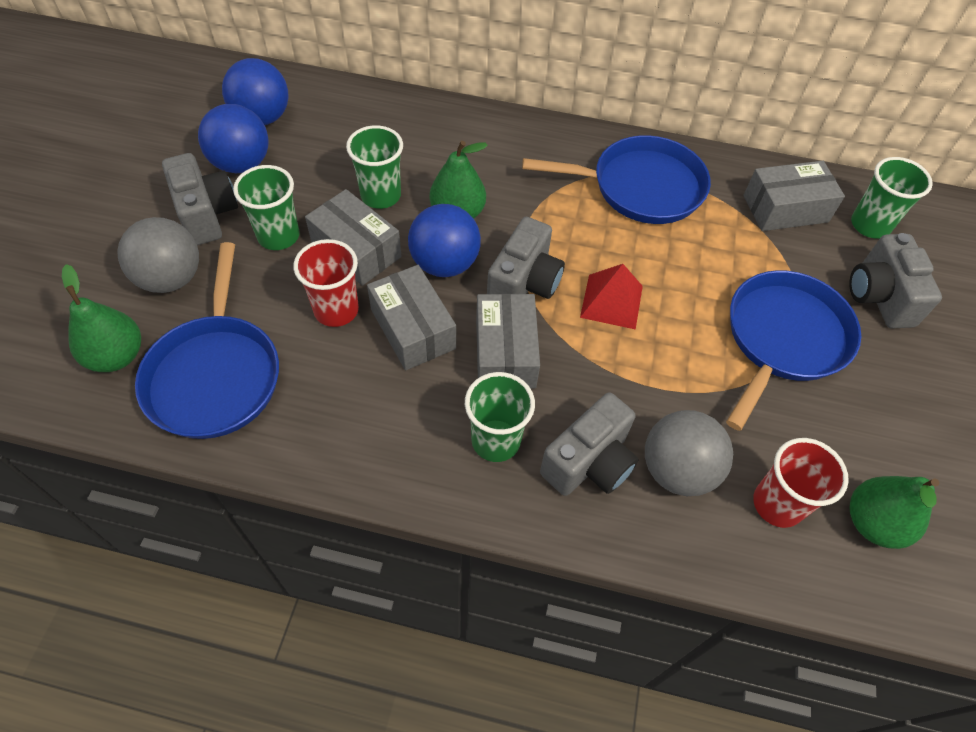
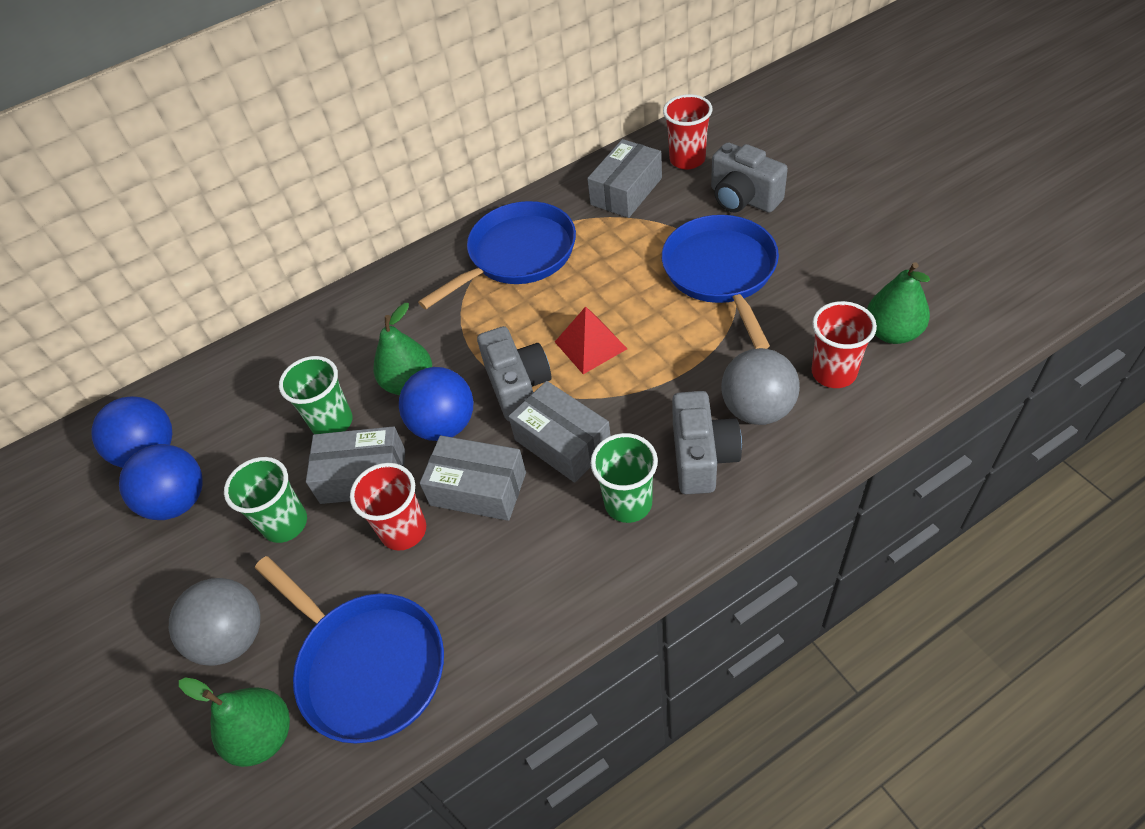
camera: 35 degrees left, 5 degrees down
grey camera [162,153,238,245] -> none
green cup [851,157,933,239] -> red cup [663,94,712,170]

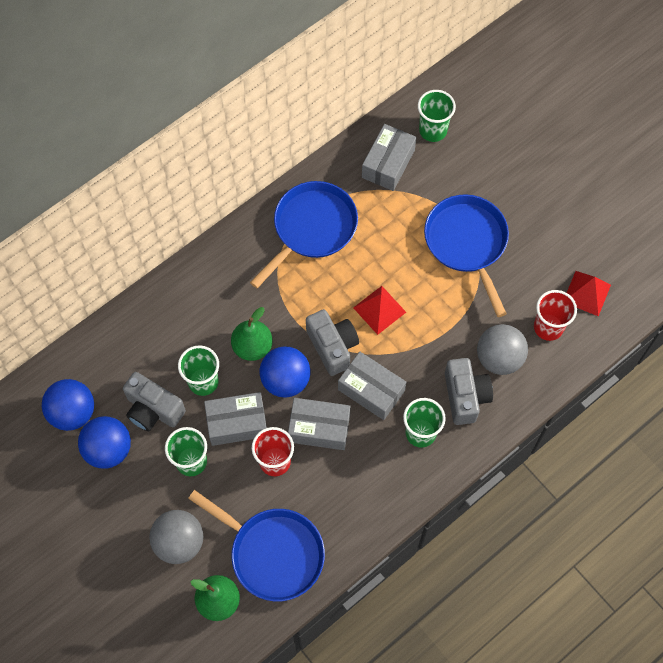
camera: 15 degrees left, 15 degrees up
red cup [663,94,712,170] -> green cup [418,90,456,142]
grey camera [711,142,788,213] -> grey camera moved to [123,372,186,431]
green pear [867,262,930,344] -> red pyramid [567,271,611,316]

